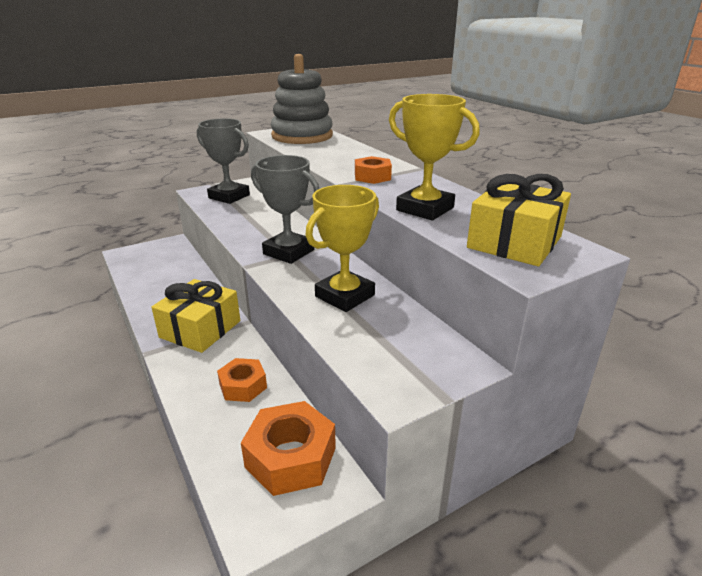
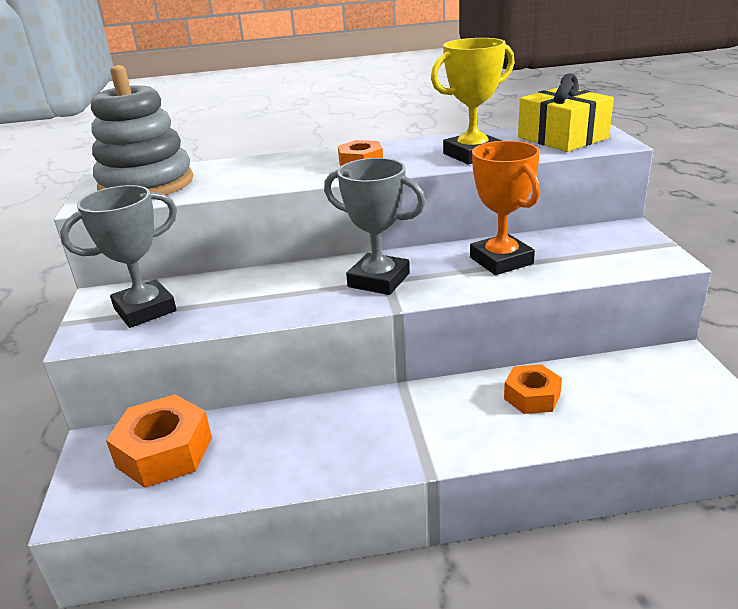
camera: 65 degrees left, 0 degrees up
yellow gift [151,279,240,353] -> none
orange nut [241,401,336,496] -> orange nut moved to [106,394,212,488]
grey trophy [251,155,319,264] -> grey trophy turned 60 degrees clockwise [324,158,426,295]
yellow trophy [305,185,379,312] -> orange trophy [470,141,540,275]

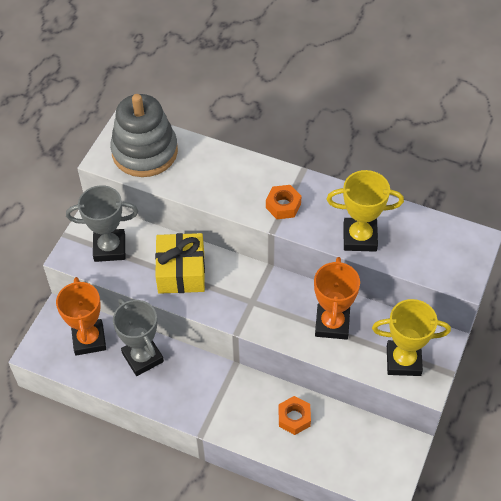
camera: 30 degrees right, 25 degrees up
orange nut [106,394,212,488] -> orange trophy [56,277,106,356]
grey trophy [324,158,426,295] -> grey trophy moved to [113,298,164,376]
yellow gift [518,73,614,152] -> yellow gift moved to [155,233,205,294]
none -> yellow trophy [372,299,451,376]

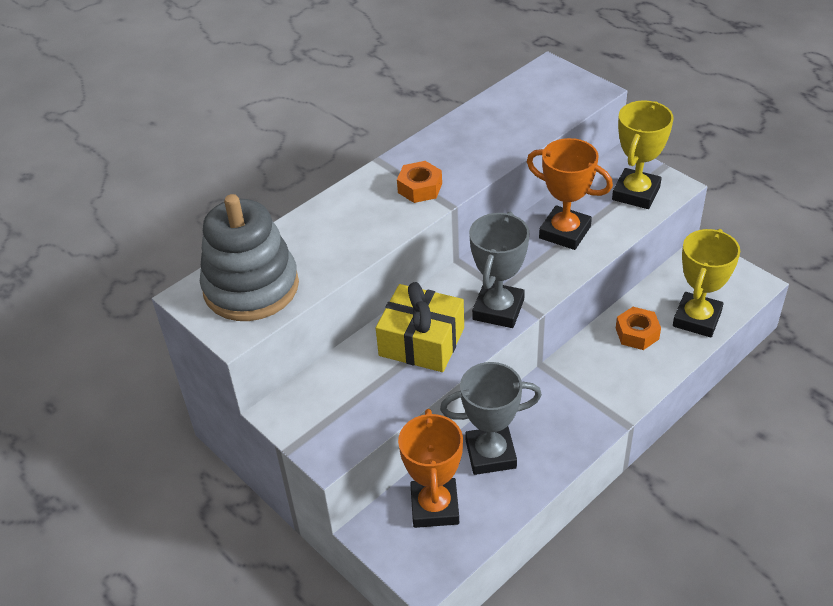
camera: 65 degrees left, 10 degrees down
orange trophy [56,277,106,356] -> orange trophy turned 75 degrees clockwise [398,409,463,528]
grey trophy [66,185,138,262] -> grey trophy moved to [469,212,530,328]
yellow trophy [327,170,404,252] -> yellow trophy moved to [673,229,740,337]

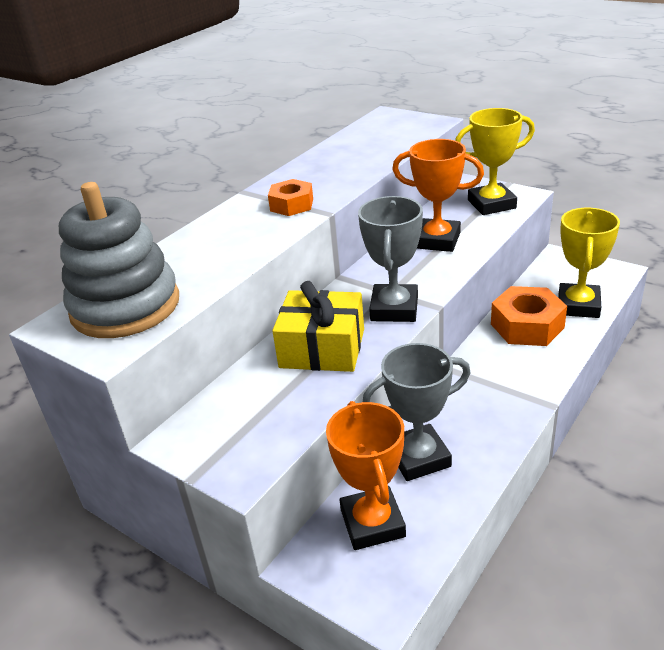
camera: 10 degrees left, 10 degrees down
yellow trophy [612,101,674,209] -> yellow trophy turned 60 degrees clockwise [455,108,535,215]
orange nut [616,307,661,350] -> orange nut [491,286,567,346], size x1.60

